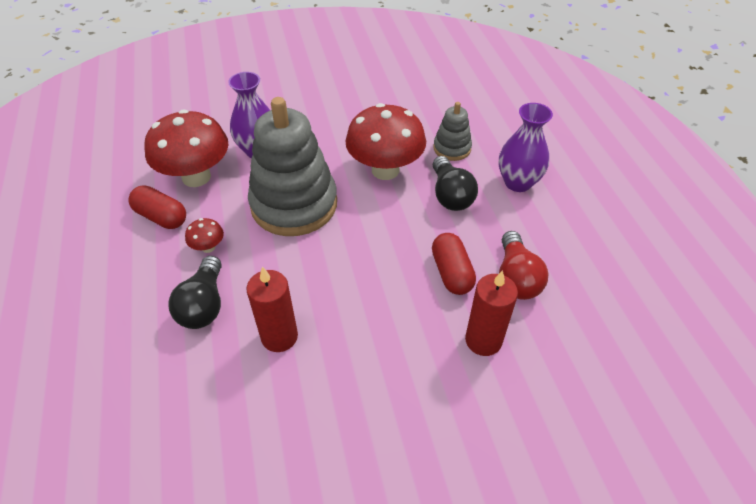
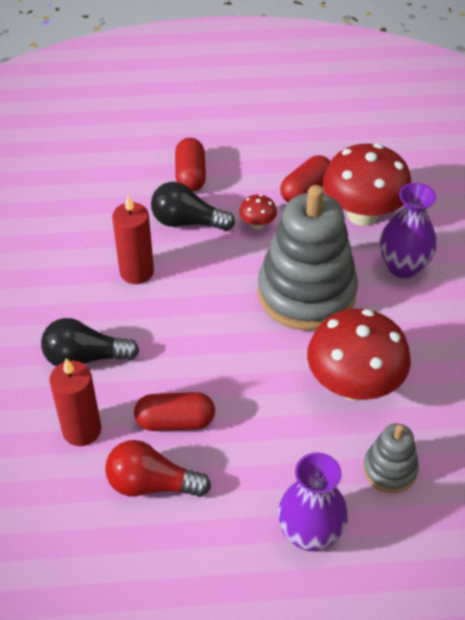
camera: 100 degrees right, 0 degrees up
black light bulb [433,156,478,211] -> black light bulb moved to [41,318,139,366]
none -> red capsule [175,138,206,192]

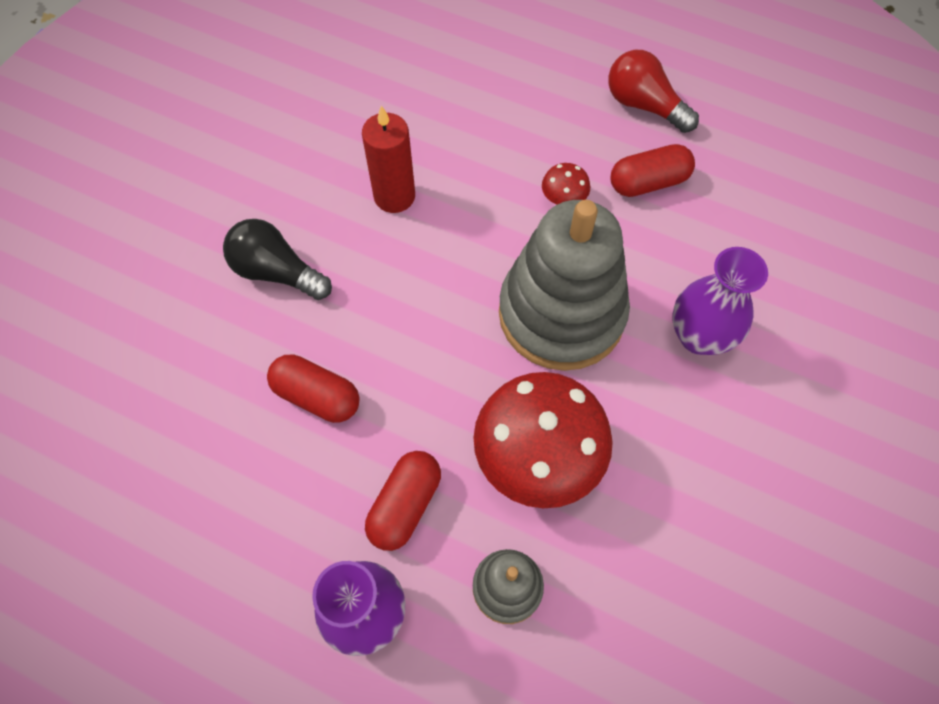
camera: 30 degrees right, 15 degrees up
red candle [50,358,101,446] -> none
red light bulb [105,440,211,497] -> red light bulb moved to [608,50,699,133]
black light bulb [151,182,235,231] -> none
red capsule [175,138,206,192] -> red capsule moved to [365,451,441,551]
red mushroom [323,144,411,226] -> none

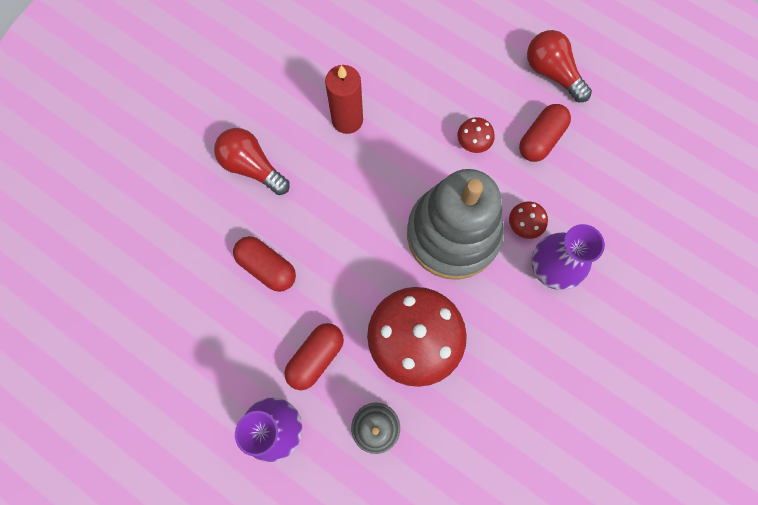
camera: 10 degrees right, 10 degrees up
black light bulb [223,219,332,300] -> red light bulb [214,128,290,195]
red capsule [611,144,695,197] -> red capsule turned 45 degrees counterclockwise [519,104,571,162]
none -> red mushroom [509,202,548,239]

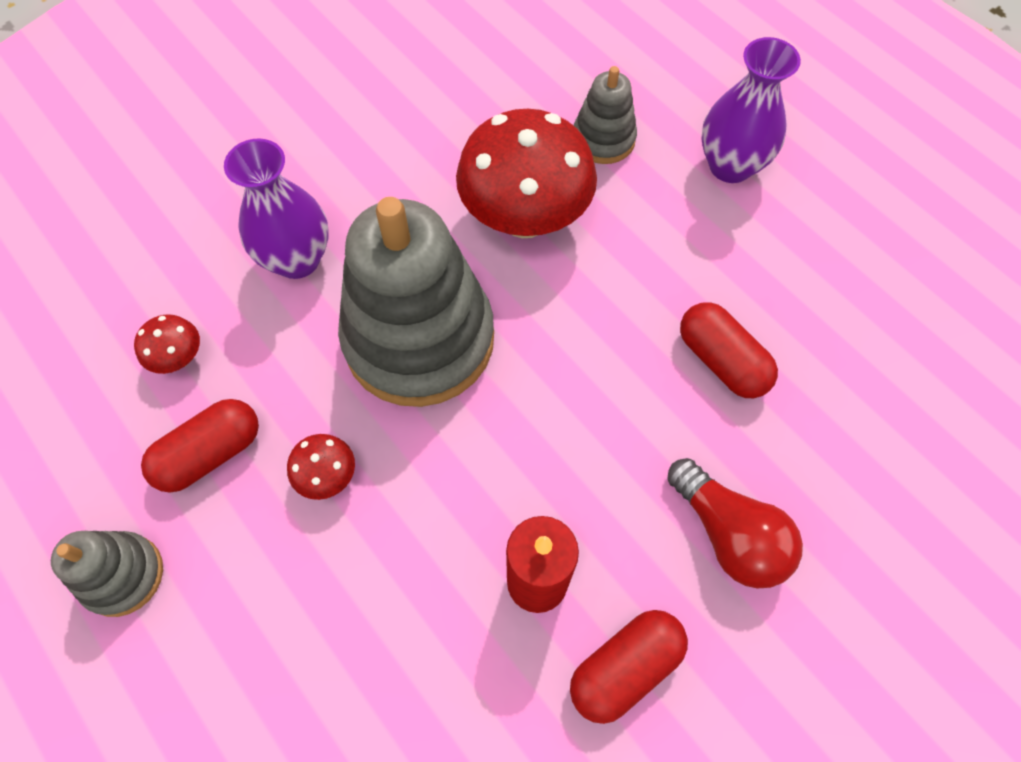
camera: 165 degrees left, 10 degrees down
red capsule [284,323,344,390] -> red capsule moved to [570,610,688,724]
red mushroom [509,202,548,239] -> red mushroom moved to [134,314,200,374]
red light bulb [527,30,592,102] -> grey stacking toy [51,531,163,617]

